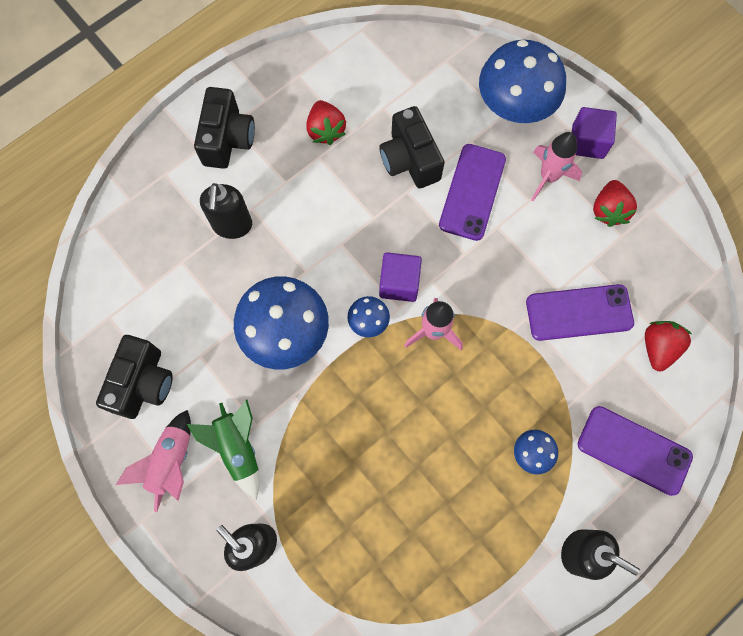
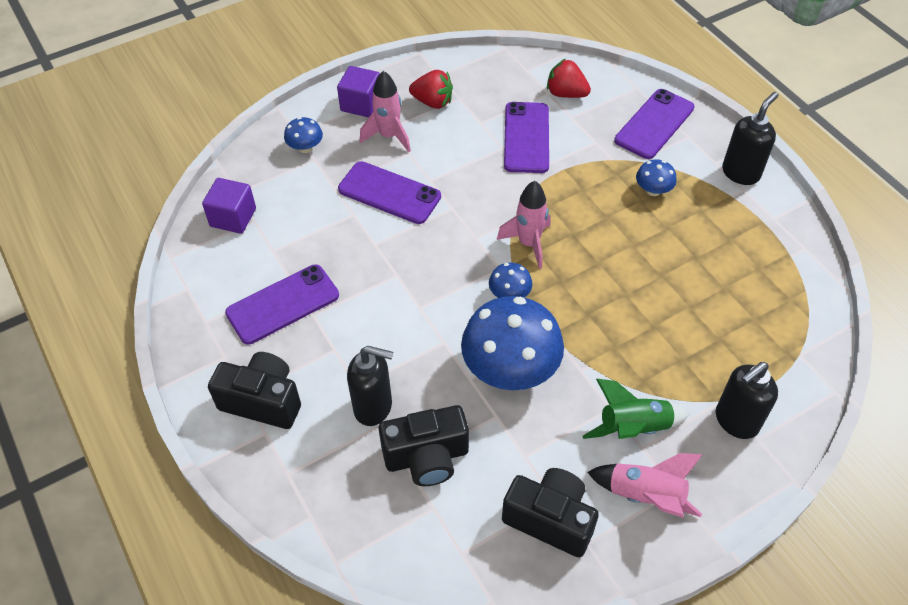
camera: 80 degrees left, 20 degrees down
red strawberry [306,100,346,145] -> purple phone [225,264,339,344]
black camera [379,106,445,189] -> black camera moved to [379,405,469,486]
purple cube [379,252,422,302] -> purple cube moved to [202,178,256,234]
blue mushroom [479,40,566,123] -> blue mushroom [284,117,323,153], size x0.46

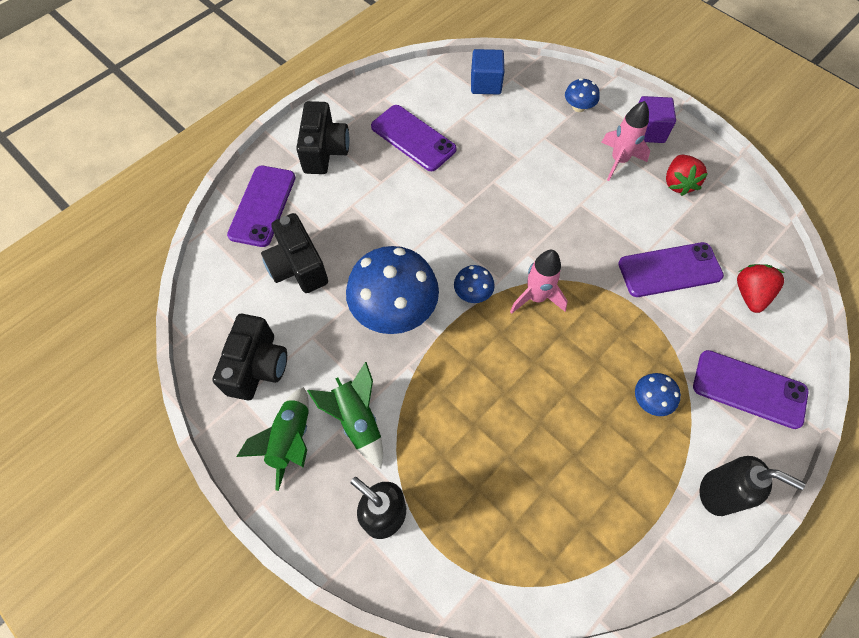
camera: 75 degrees right, 10 degrees up
purple cube [202,178,256,234] -> blue cube [471,49,504,95]
purple phone [338,161,441,224] -> purple phone moved to [227,166,296,247]
black soap dispenser [347,346,393,426] -> none
pink rocket [587,453,703,518] -> green rocket [236,387,309,491]

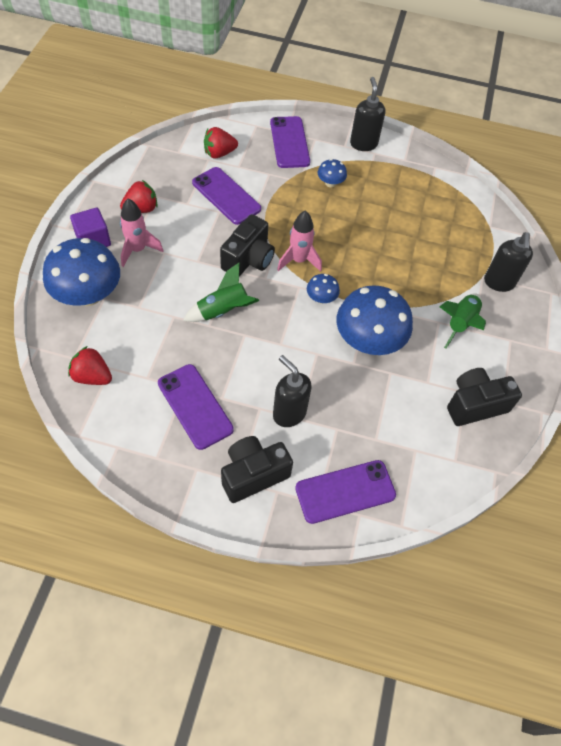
camera: 125 degrees left, 5 degrees down
green rocket [236,387,309,491] -> green rocket moved to [183,263,259,322]
black camera [261,213,328,293] -> black camera moved to [220,214,275,277]
purple phone [371,105,457,171] -> purple phone turned 45 degrees counterclockwise [158,364,234,450]
blue cube [471,49,504,95] -> red strawberry [68,346,112,385]
blue mushroom [565,78,600,112] -> blue mushroom [43,238,120,306], size x2.18
none -> black soap dispenser [273,355,312,427]

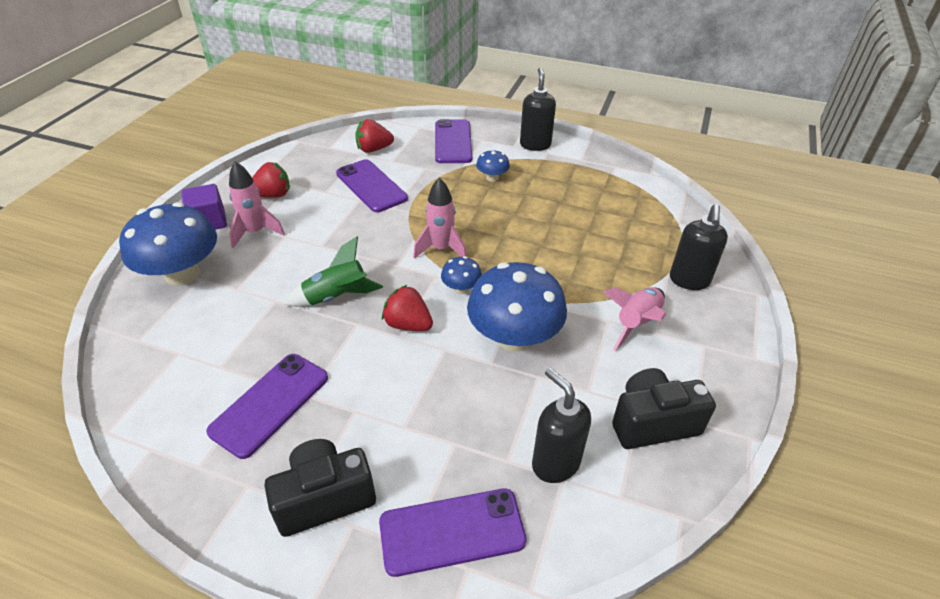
camera: 10 degrees right, 15 degrees down
red strawberry [68,346,112,385] -> red strawberry moved to [382,285,433,331]
purple phone [158,364,234,450] -> purple phone turned 60 degrees clockwise [206,354,328,459]
black camera [220,214,275,277] -> none
black soap dispenser [273,355,312,427] -> black soap dispenser moved to [532,368,591,483]
green rocket [439,293,486,349] -> pink rocket [603,287,666,351]

